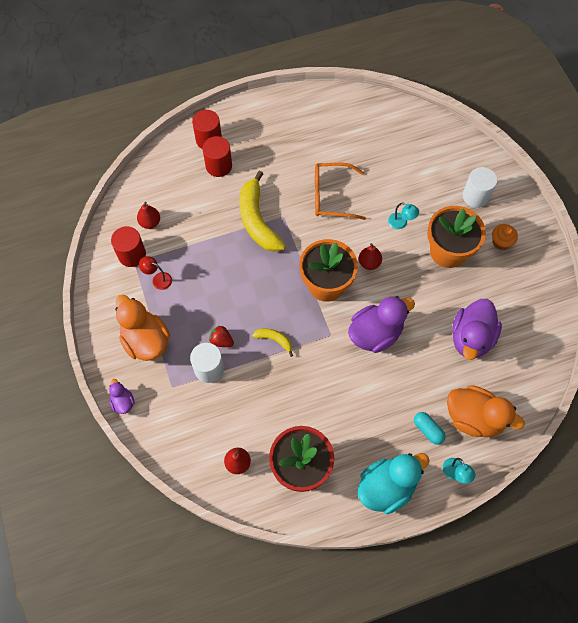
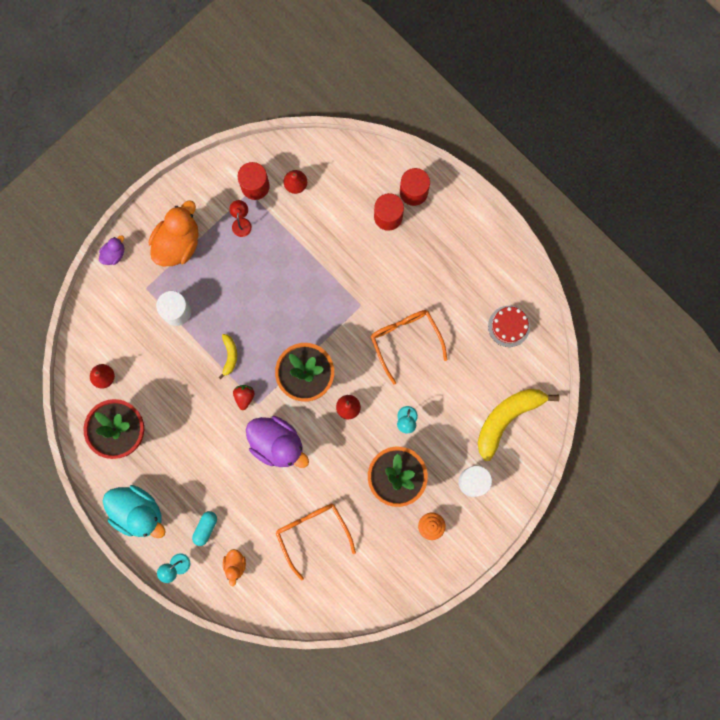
camera: 65 degrees right, 15 degrees up
red strawberry [209,325,234,347] -> red strawberry moved to [233,385,255,410]
yellow banana [239,170,286,252] -> yellow banana moved to [478,389,559,461]
orange duck [447,385,525,437] -> orange duck [223,549,246,587], size x0.49
purple duck [452,299,502,360] -> orange glasses [276,504,356,580]
none -> red cake [488,306,530,347]

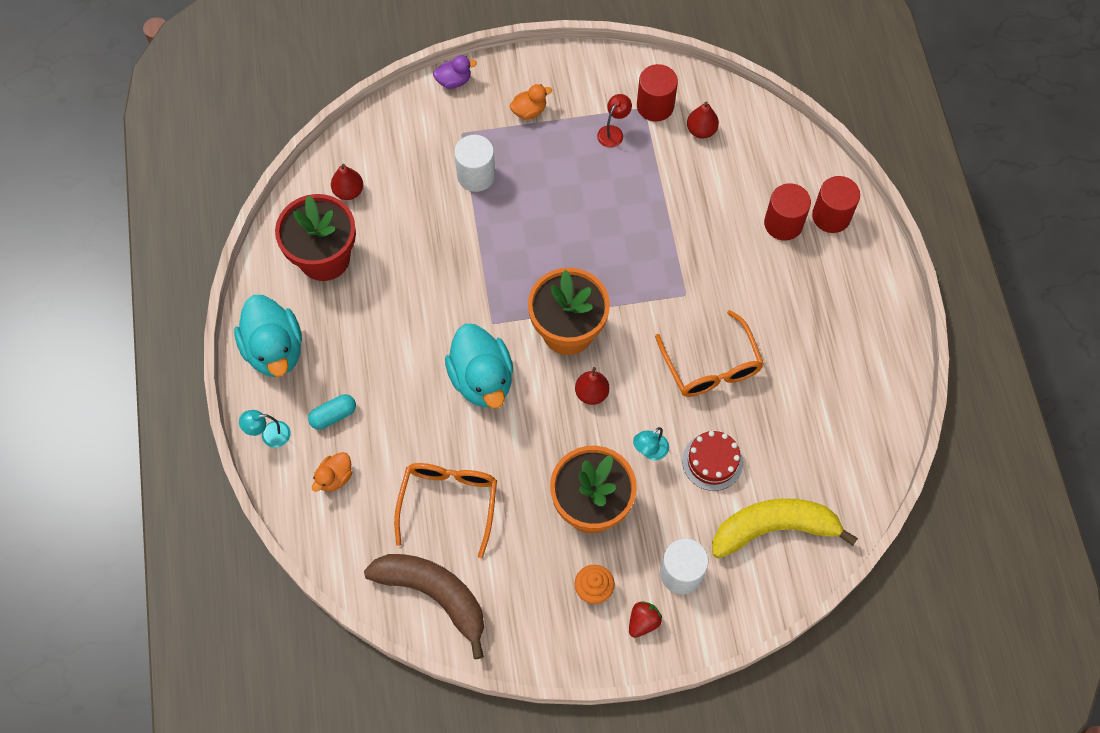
camera: 35 degrees right, 15 degrees down
orange duck [149,200,199,266] -> orange duck [510,84,552,120], size x0.49
yellow banana [219,334,237,379] -> none
red strawberry [233,385,255,410] -> red strawberry moved to [629,601,662,638]
purple duck [246,416,309,468] -> turquoise duck [445,324,513,408]
orange glasses [371,310,447,385] -> orange glasses turned 150 degrees clockwise [655,310,764,397]
red cake [488,306,530,347] -> red cake moved to [682,431,743,491]
none -> brown banana [364,554,484,659]

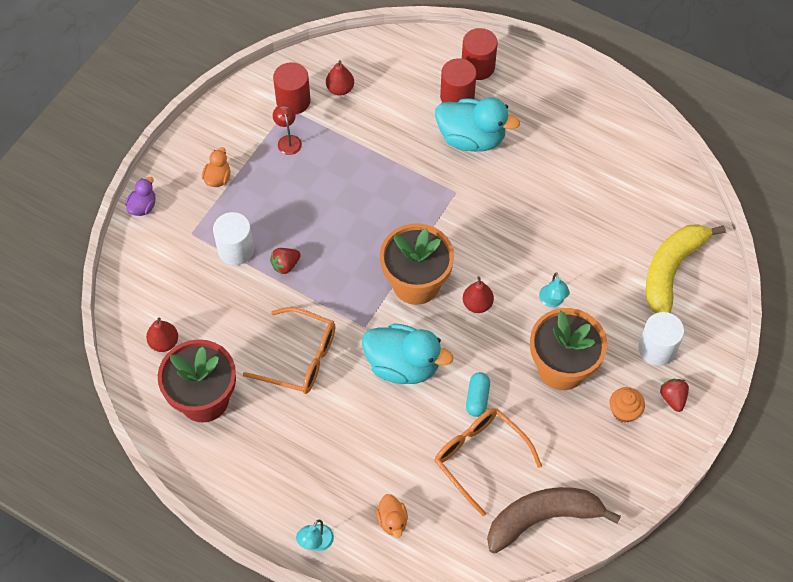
camera: 50 degrees left, 5 degrees down
turquoise duck [234,295,302,377] -> turquoise duck moved to [435,97,520,152]
turquoise capsule [308,394,356,430] -> turquoise capsule moved to [466,372,490,417]
orange glasses [655,310,764,397] -> orange glasses moved to [243,307,336,394]
red cake [682,431,743,491] -> none
none -> red strawberry [270,248,301,274]

